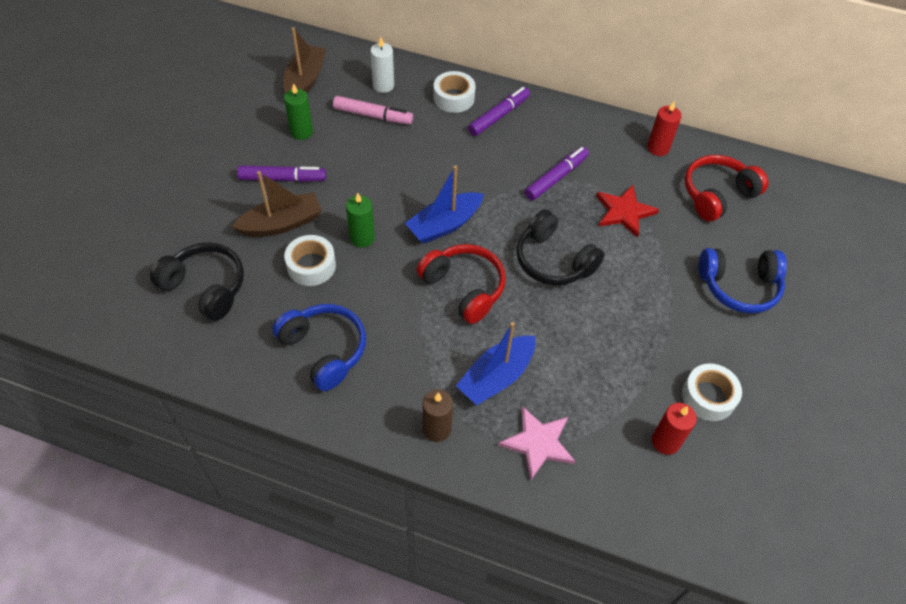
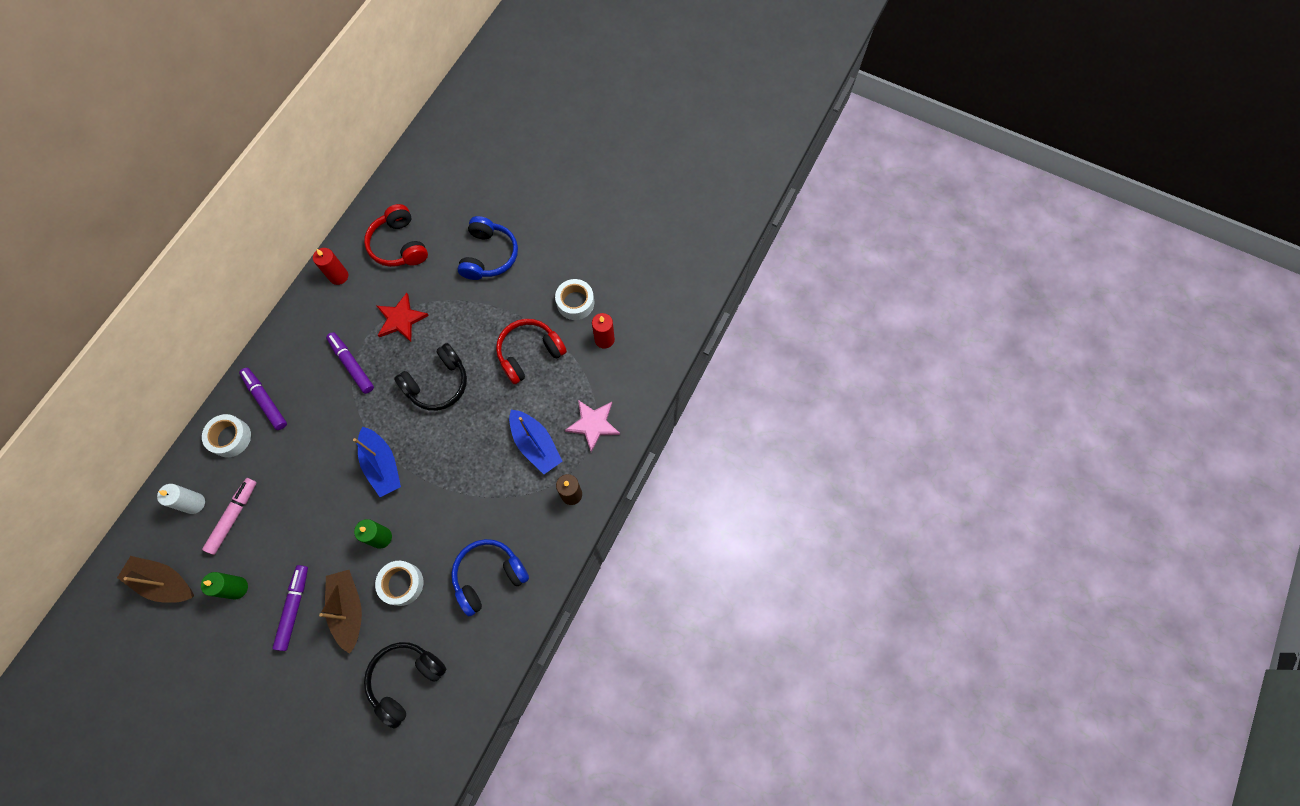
camera: 80 degrees left, 15 degrees up
red headphones [417,244,506,324] -> red headphones moved to [496,319,567,384]

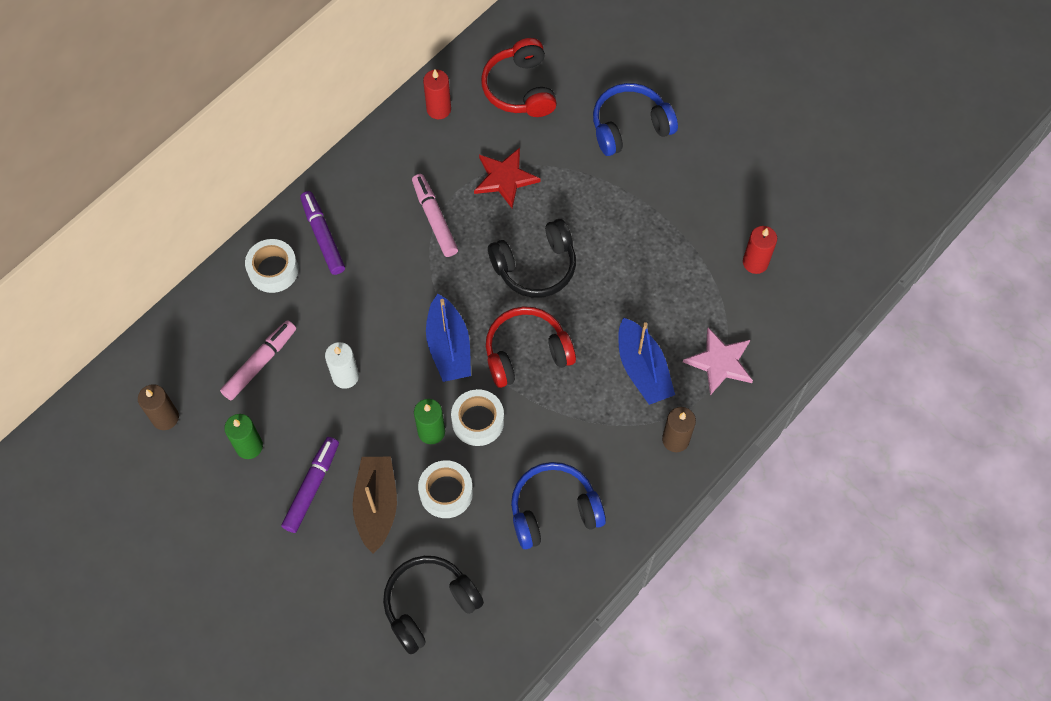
camera: 15 degrees right, 5 degrees down
brown boat [117,556,194,603] -> brown candle [138,384,179,430]
white candle [157,484,205,514] -> white candle moved to [325,342,359,389]
purple marker [326,332,374,394] -> pink marker [412,174,458,257]
blue headphones [457,216,518,280] -> blue headphones turned 135 degrees counterclockwise [593,83,678,156]
red headphones [496,319,567,384] -> red headphones moved to [486,306,576,388]
white tape [555,279,594,320] -> white tape moved to [451,389,504,446]

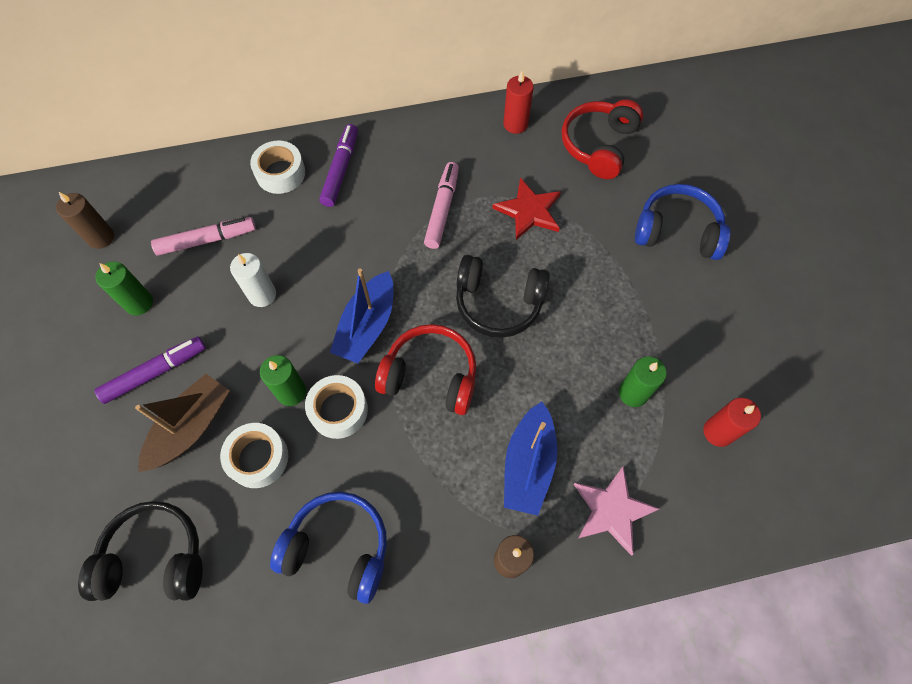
camera: 35 degrees right, 0 degrees up
none -> green candle [619,356,667,407]

